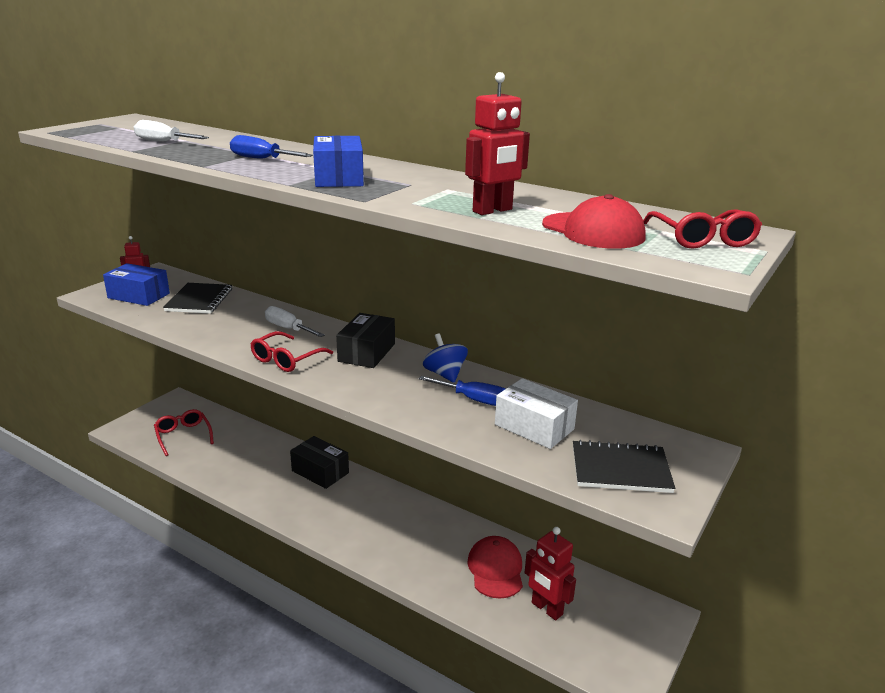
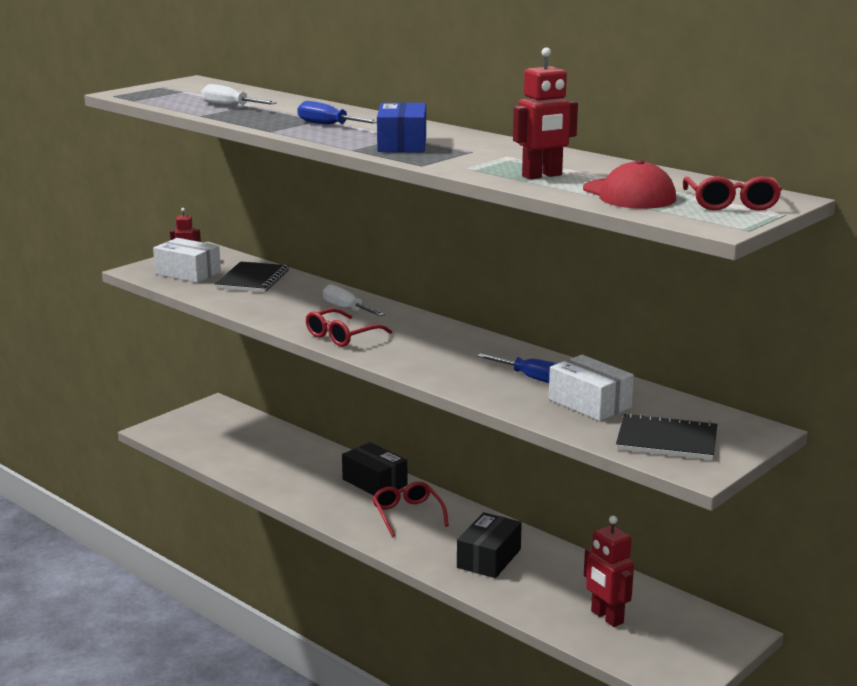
camera: 10 degrees right, 5 degrees down
blue box [103,263,170,306] -> white box [153,238,221,283]
red glasses [154,409,214,456] -> red glasses moved to [372,481,449,537]
black box [336,313,395,368] -> black box moved to [457,512,522,578]
blue spinning top [423,333,468,383] -> none
red cap [467,536,523,599] -> none

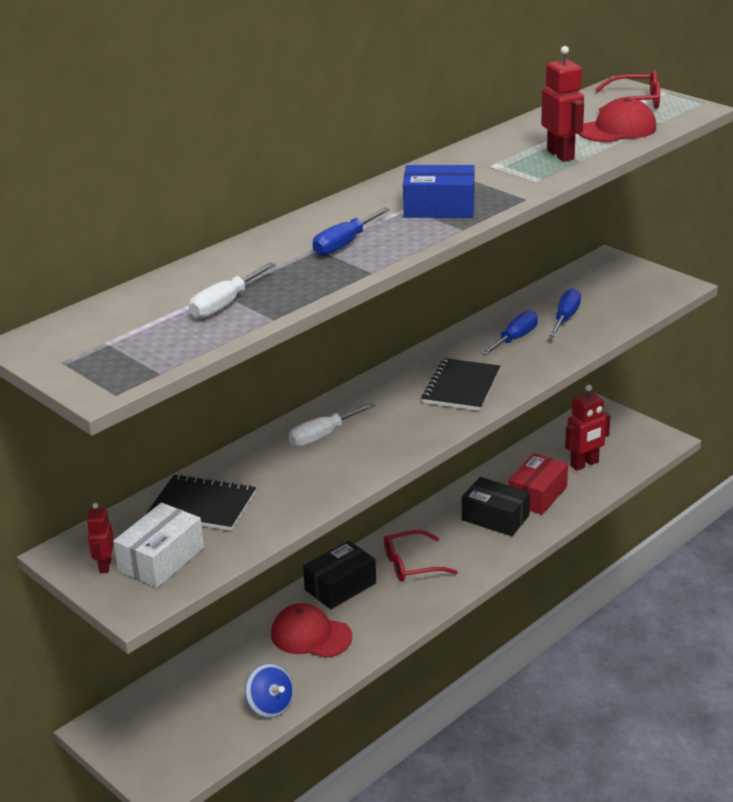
camera: 85 degrees left, 10 degrees up
red glasses [306,308,392,347] -> none
white box [549,355,634,421] -> blue screwdriver [549,289,581,336]
black notebook [616,413,717,460] -> black notebook moved to [421,358,500,411]
none -> blue spinning top [245,664,294,718]
none -> red cap [271,603,352,658]
none -> red box [508,453,568,515]

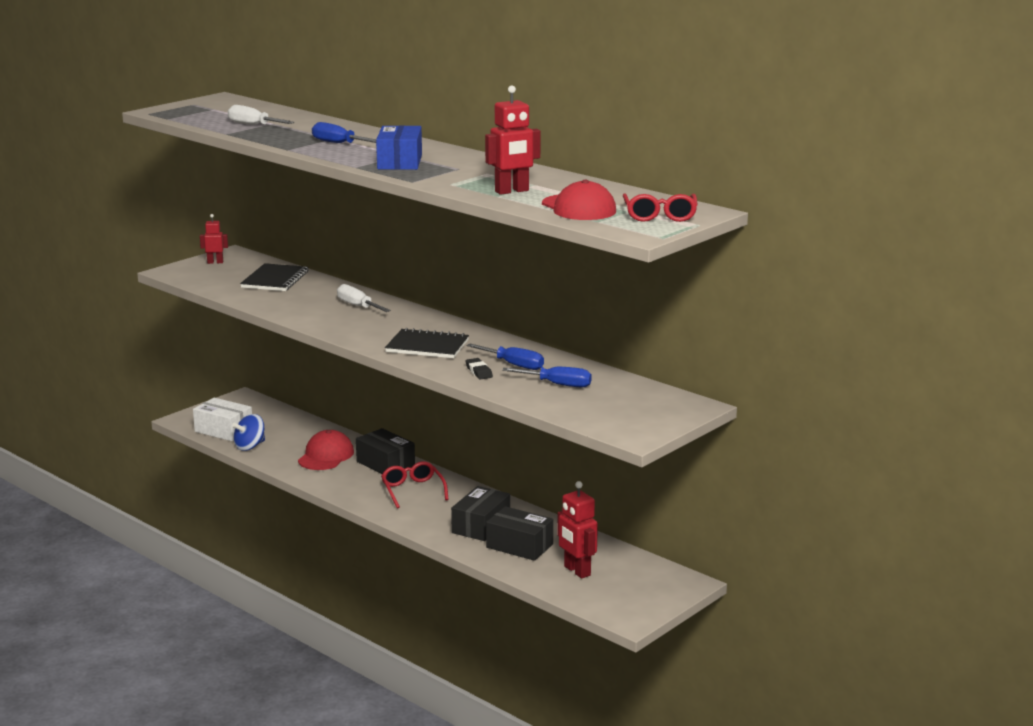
camera: 85 degrees right, 10 degrees down
white box [113,503,204,588] -> white box moved to [193,398,252,441]
red box [508,453,568,515] -> black box [486,506,553,561]
none -> black eraser [465,358,493,380]

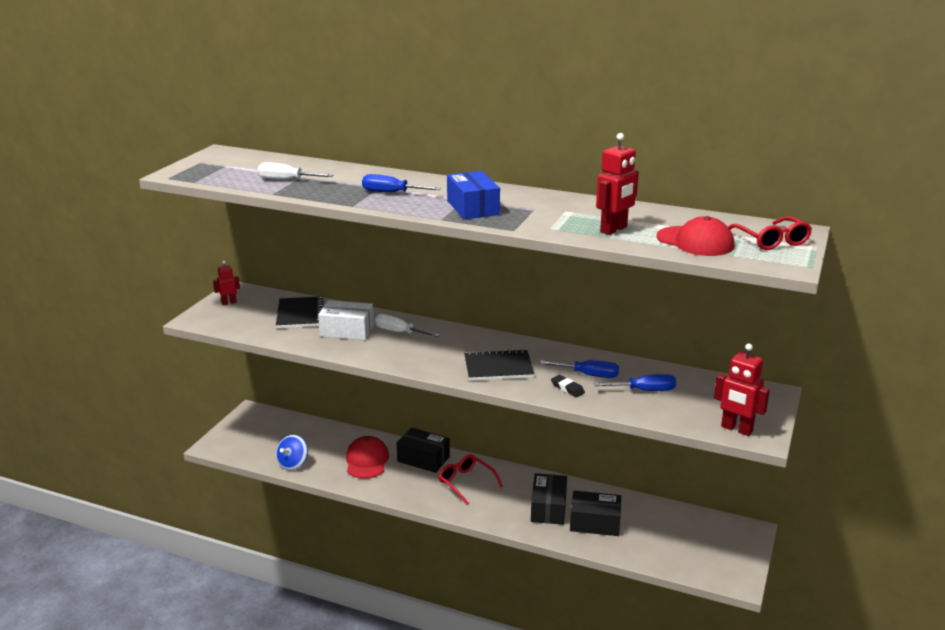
camera: 20 degrees left, 5 degrees up
white box [193,398,252,441] -> white box moved to [318,300,374,340]
red robot [557,481,598,578] -> red robot moved to [714,344,770,436]

